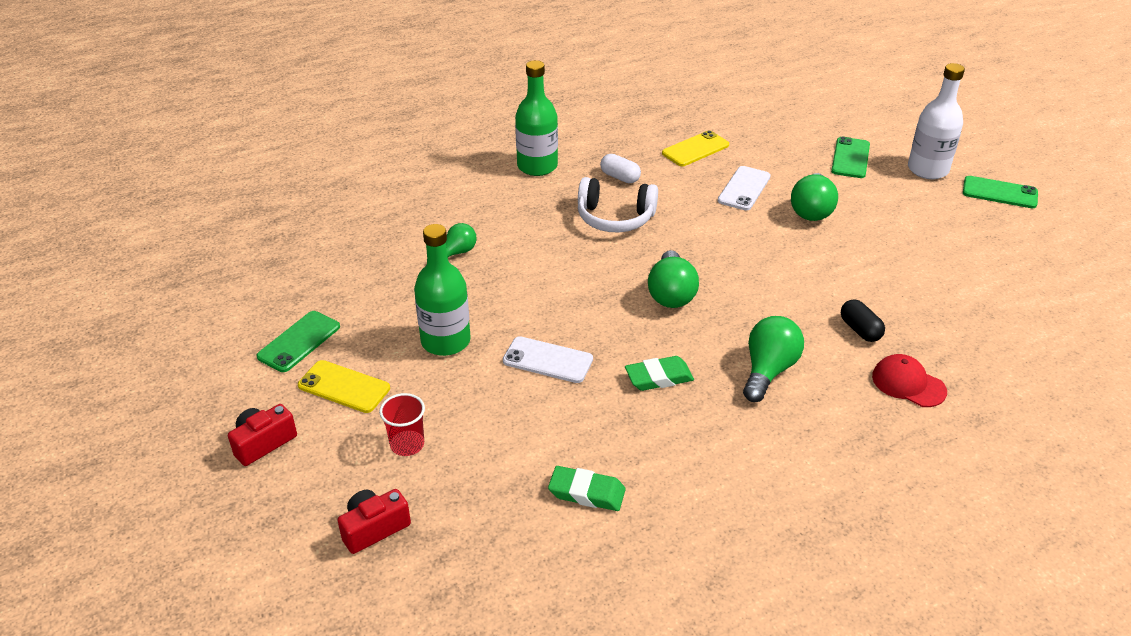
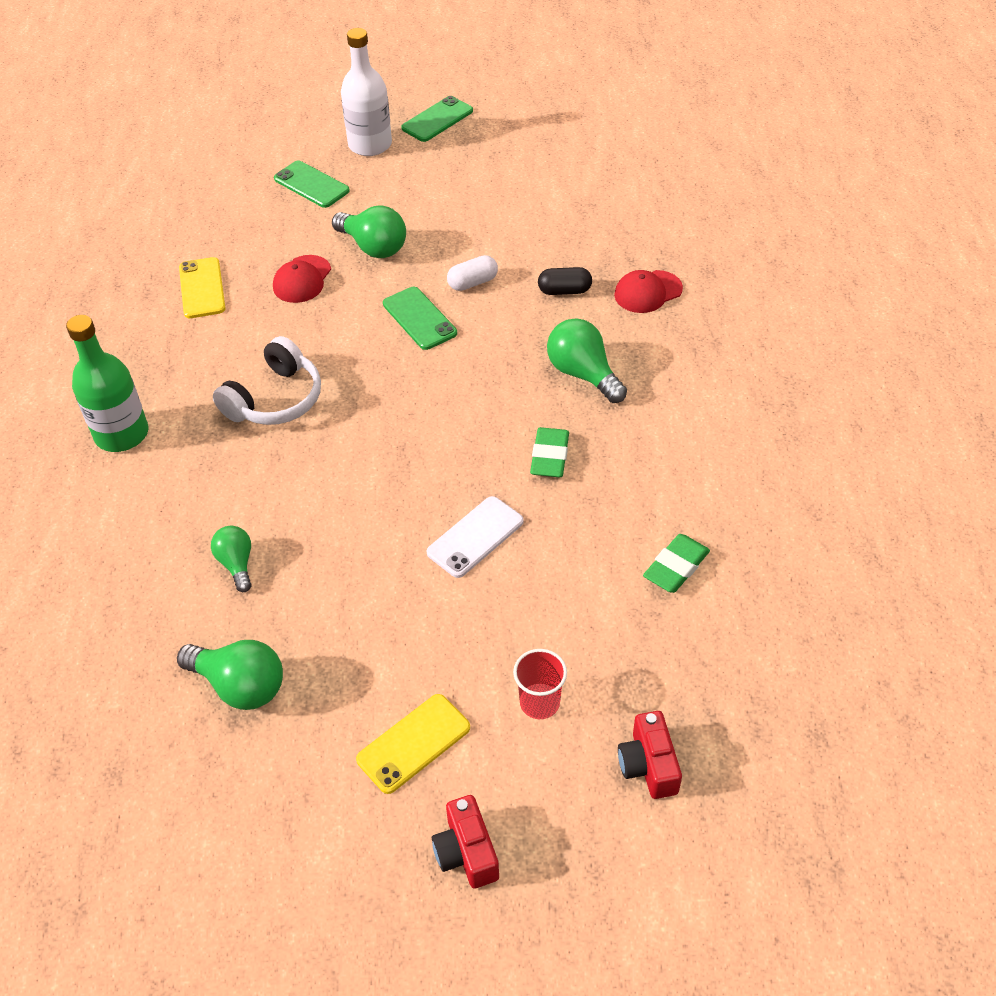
camera: 65 degrees left, 10 degrees up
green phone [256,311,340,372] -> green phone moved to [383,287,457,350]
green bottle [414,224,471,356] -> none
white capsule [600,154,641,183] -> white capsule moved to [447,255,498,291]
green light bulb [648,250,699,308] -> green light bulb moved to [177,640,283,710]
white phone [718,166,771,210] -> red cap [273,255,331,303]

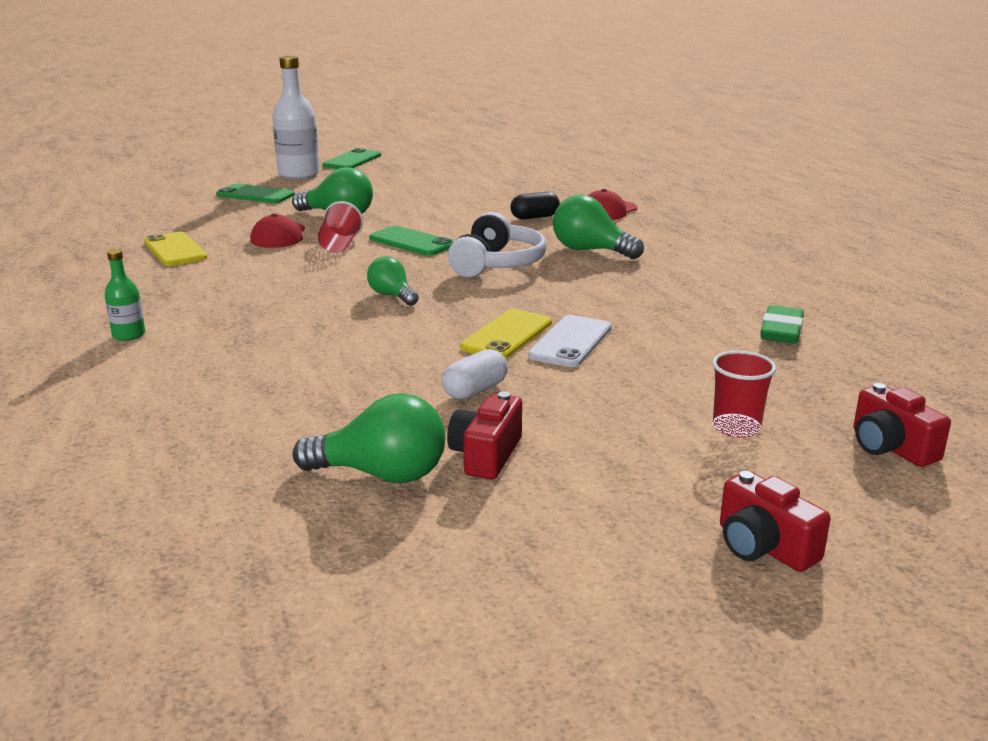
camera: 20 degrees left, 25 degrees down
green bottle [66,315,148,452] -> green bottle [105,249,145,341], size x0.50
green light bulb [211,526,252,592] -> green light bulb moved to [367,256,419,306]
white headphones [213,336,321,425] -> white headphones moved to [448,212,547,277]
yellow phone [356,694,470,794] -> yellow phone moved to [460,309,552,359]
white capsule [447,255,498,291] -> white capsule moved to [442,349,508,400]
green eraser [530,427,569,477] -> none
none -> red cup [318,201,363,253]
none -> red camera [447,391,522,479]

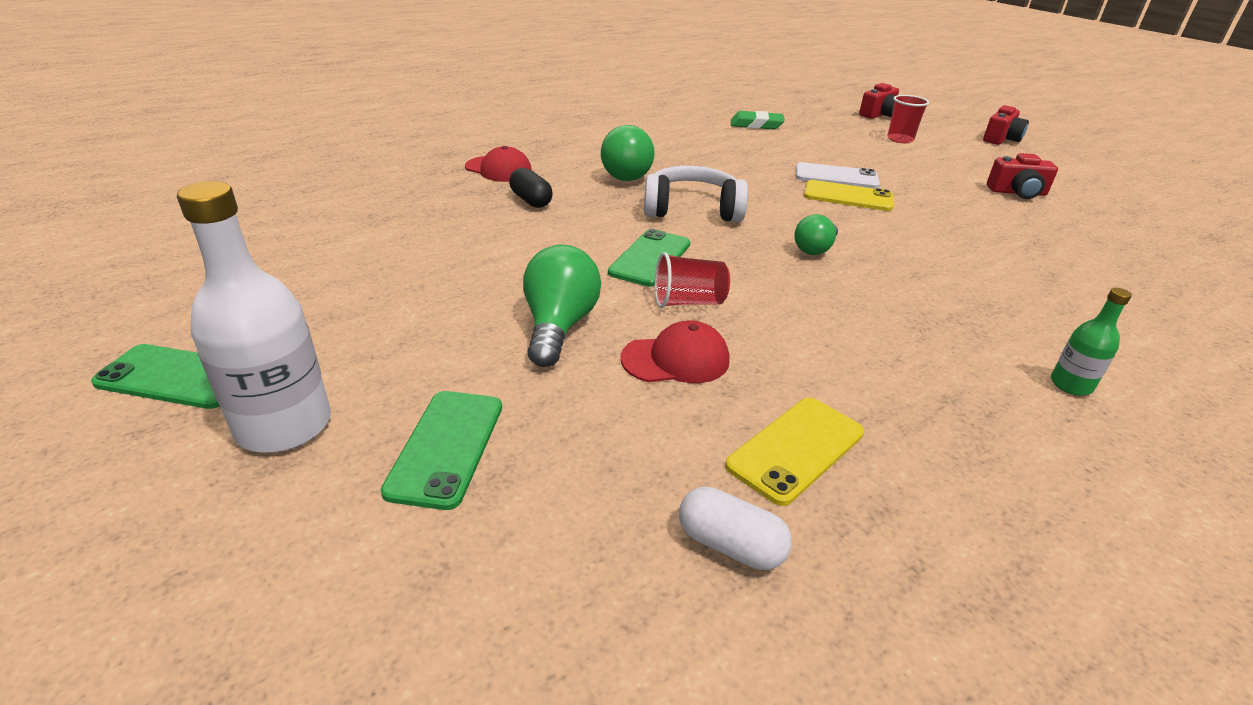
camera: 105 degrees left, 10 degrees up
green light bulb [293,393,446,483] -> none
white capsule [442,349,508,400] -> white capsule moved to [679,487,792,570]

